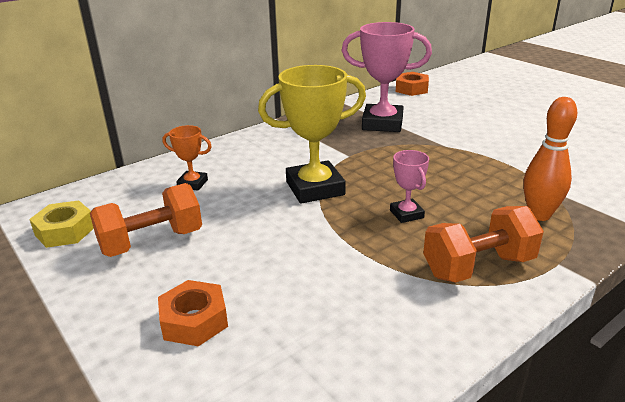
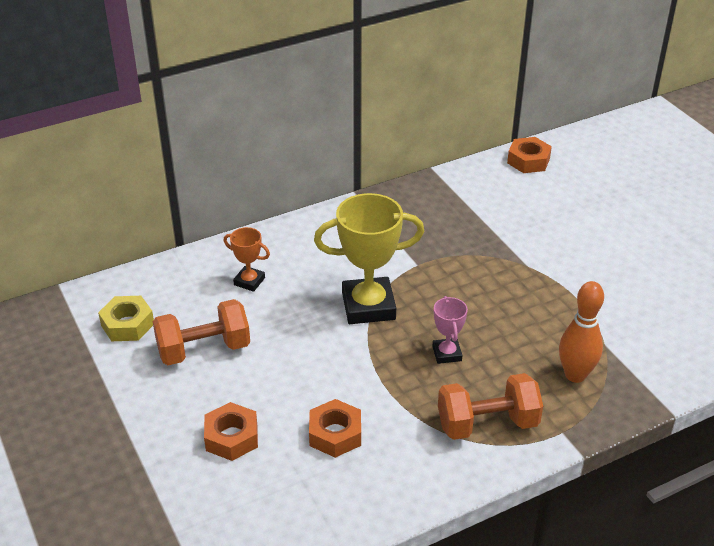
camera: 10 degrees right, 10 degrees up
pink trophy [342,22,432,132] -> none
none -> orange nut [309,399,361,458]

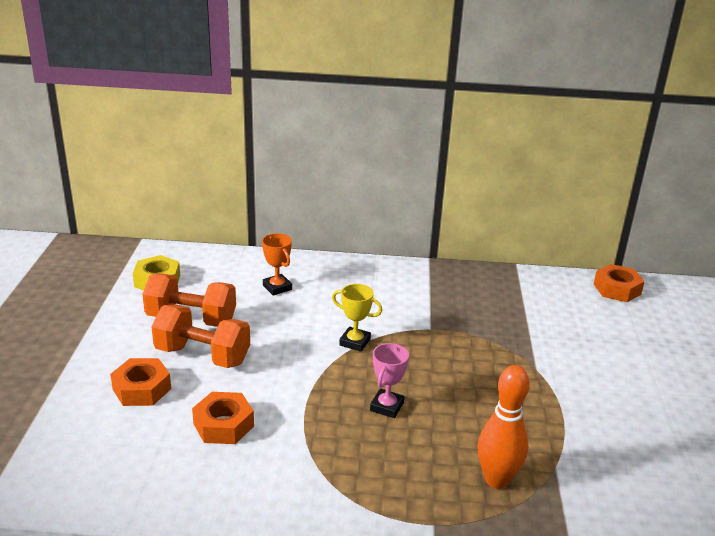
camera: 30 degrees right, 10 degrees down
yellow trophy [314,193,424,324] -> yellow trophy [332,284,382,352], size x0.50
orange dumbbell [438,373,543,440] -> orange dumbbell moved to [151,304,250,368]

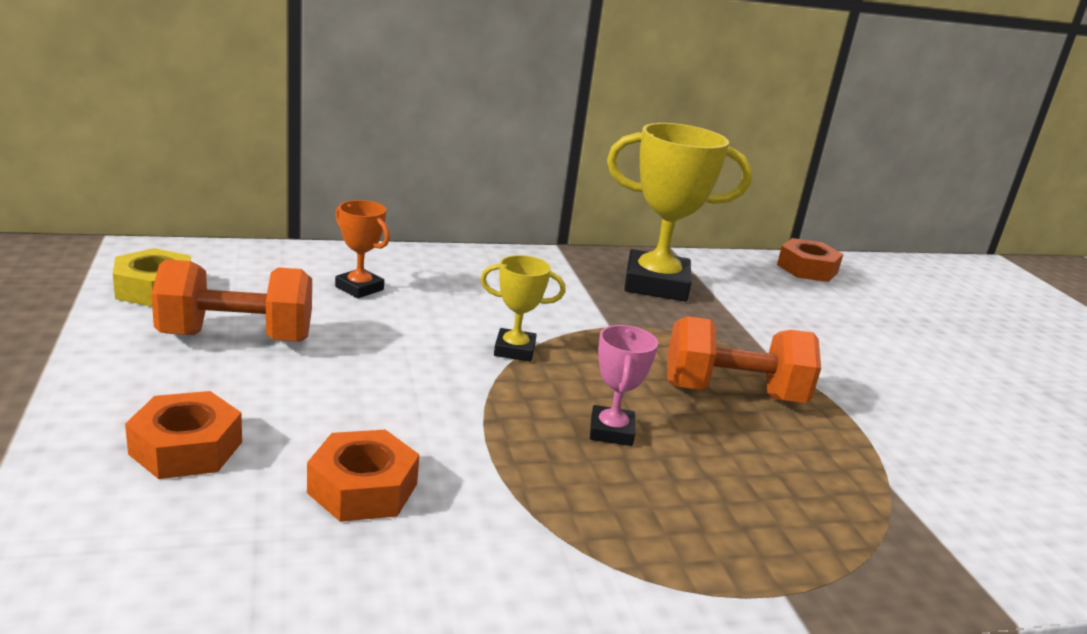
camera: 20 degrees left, 5 degrees down
orange dumbbell [151,304,250,368] -> orange dumbbell moved to [667,316,821,403]
orange bowling pin [478,365,530,489] -> none
none -> yellow trophy [607,123,752,302]

